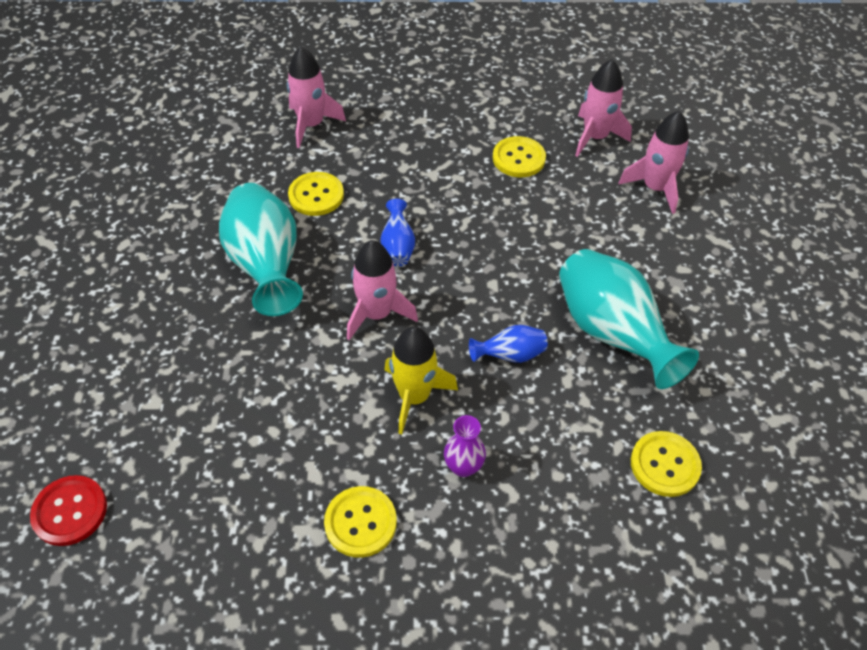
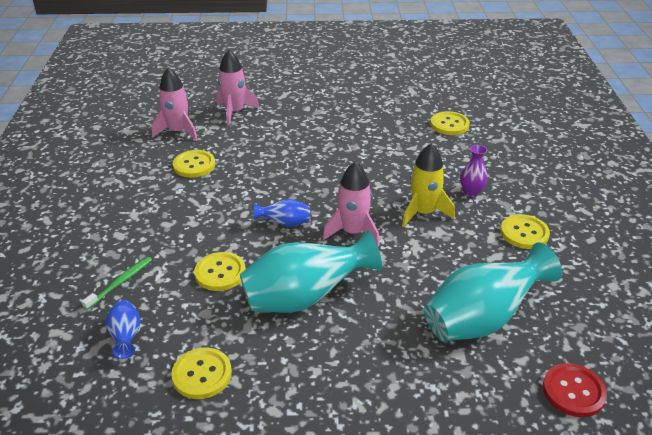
camera: 90 degrees left, 15 degrees down
pink rocket [287,46,346,148] -> green toothbrush [82,257,152,310]
blue vase [469,325,548,363] -> blue vase moved to [106,300,141,359]
turquoise vase [559,249,699,389] -> turquoise vase moved to [424,243,562,341]
none -> yellow button [171,347,232,399]

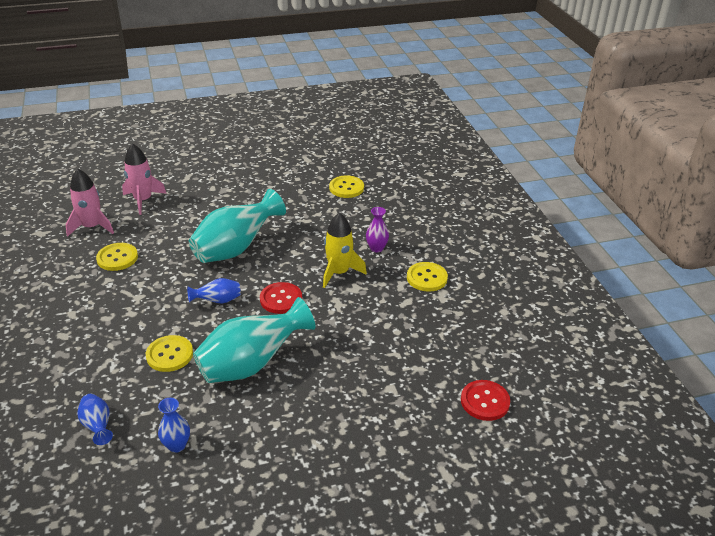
camera: 15 degrees left, 0 degrees up
green toothbrush [82,257,152,310] -> none
yellow button [171,347,232,399] -> blue vase [158,398,190,453]
pink rocket [323,161,380,246] -> red button [260,282,302,314]
turquoise vase [424,243,562,341] -> turquoise vase moved to [189,189,286,263]

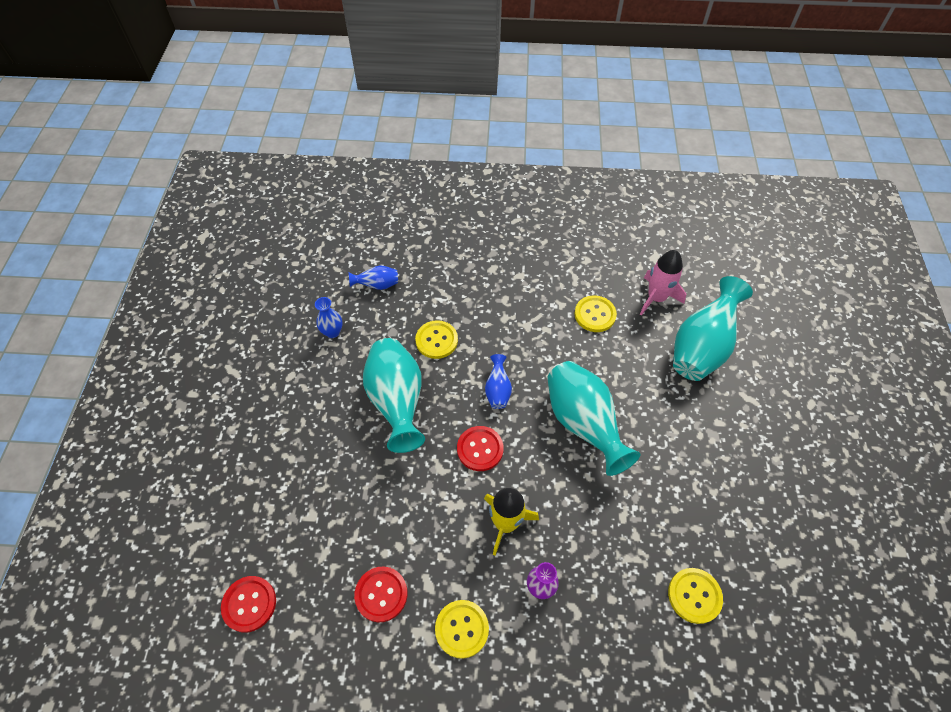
camera: 110 degrees right, 20 degrees up
pink rocket [122,143,167,215] -> turquoise vase [673,276,753,381]
none -> red button [354,566,408,622]

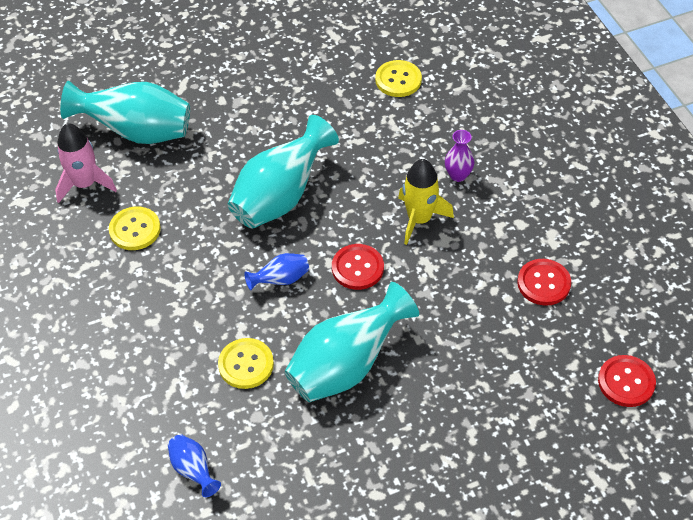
camera: 115 degrees left, 5 degrees down
blue vase [315,297,343,338] -> none
yellow button [435,600,489,659] -> none

